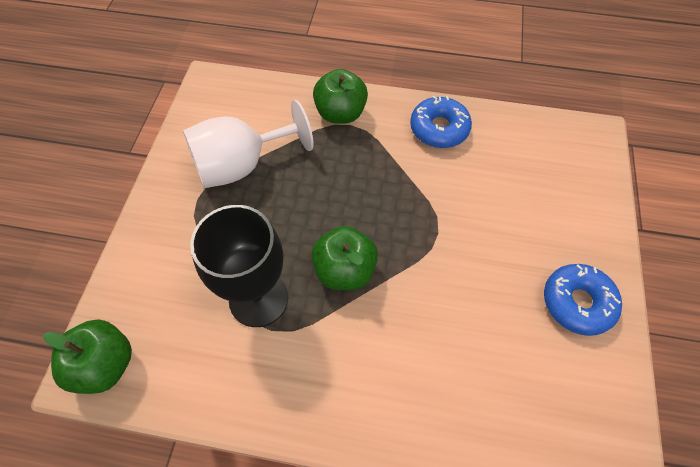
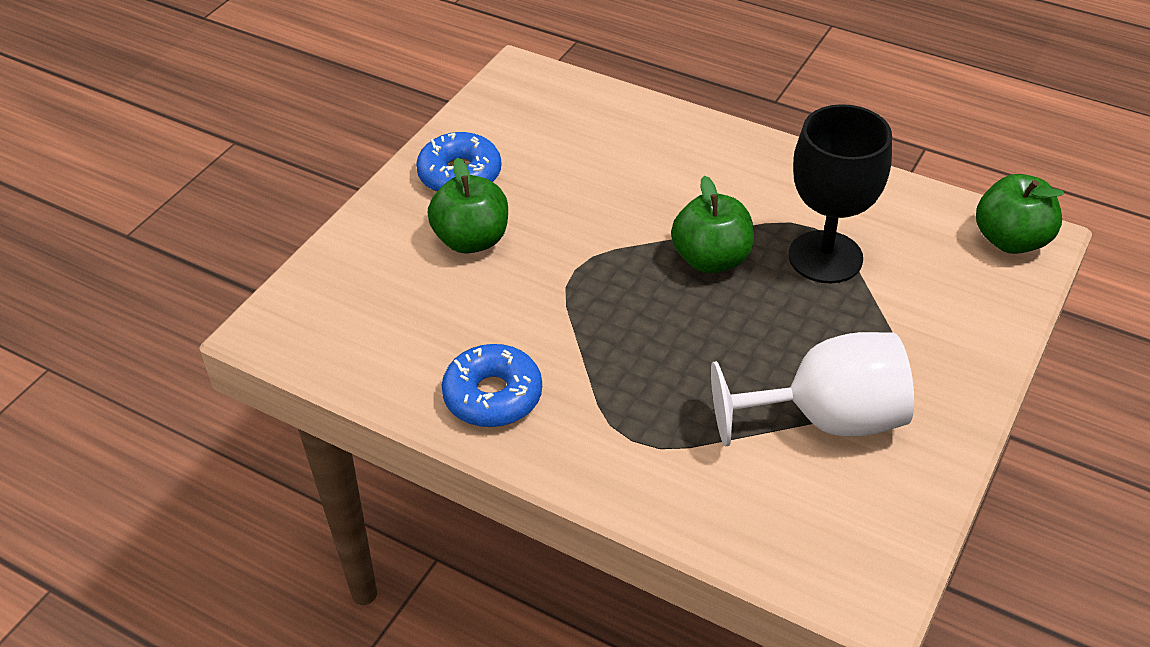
camera: 160 degrees left, 15 degrees down
green apple [313,69,368,124] -> green apple moved to [428,158,508,254]

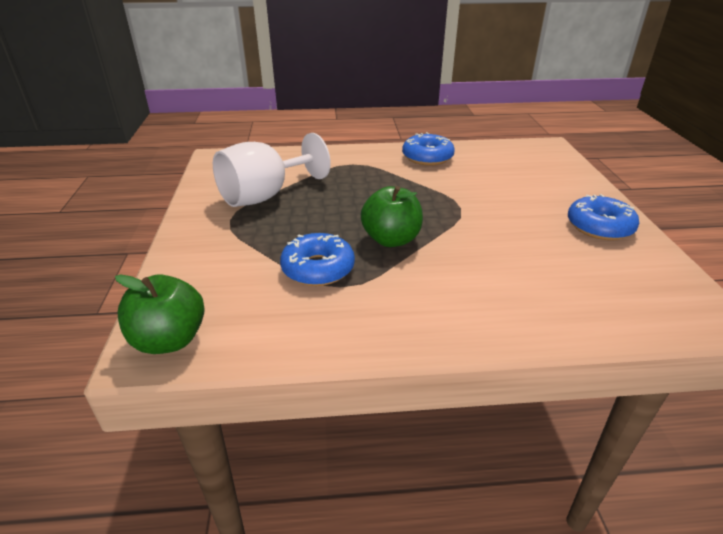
camera: 145 degrees right, 10 degrees down
green apple [428,158,508,254] -> none
black goblet [789,104,892,283] -> blue donut [280,233,355,286]

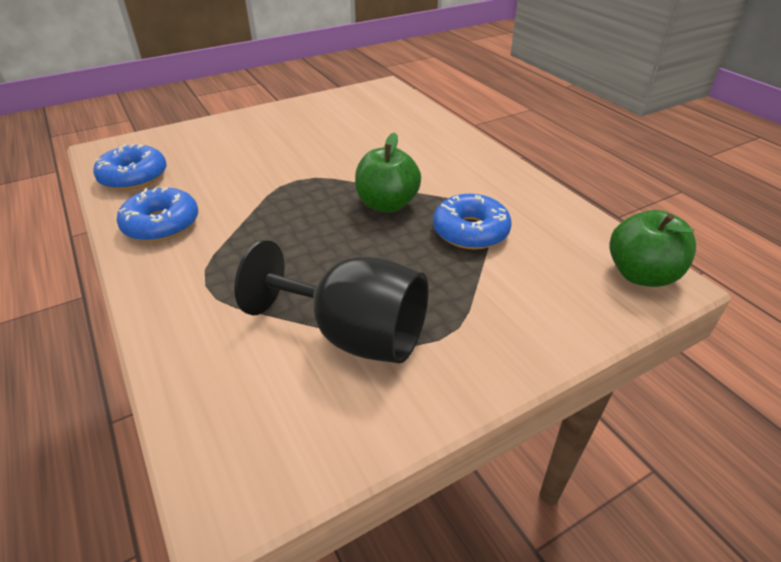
camera: 115 degrees left, 5 degrees up
white goblet [213,133,330,207] -> black goblet [234,240,429,364]
blue donut [568,194,639,240] -> blue donut moved to [93,144,167,190]

